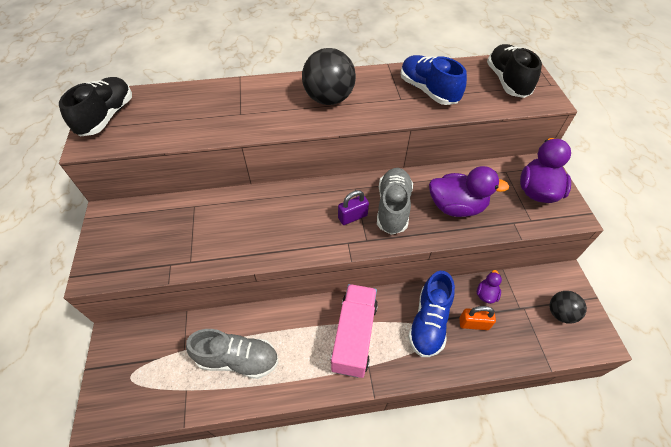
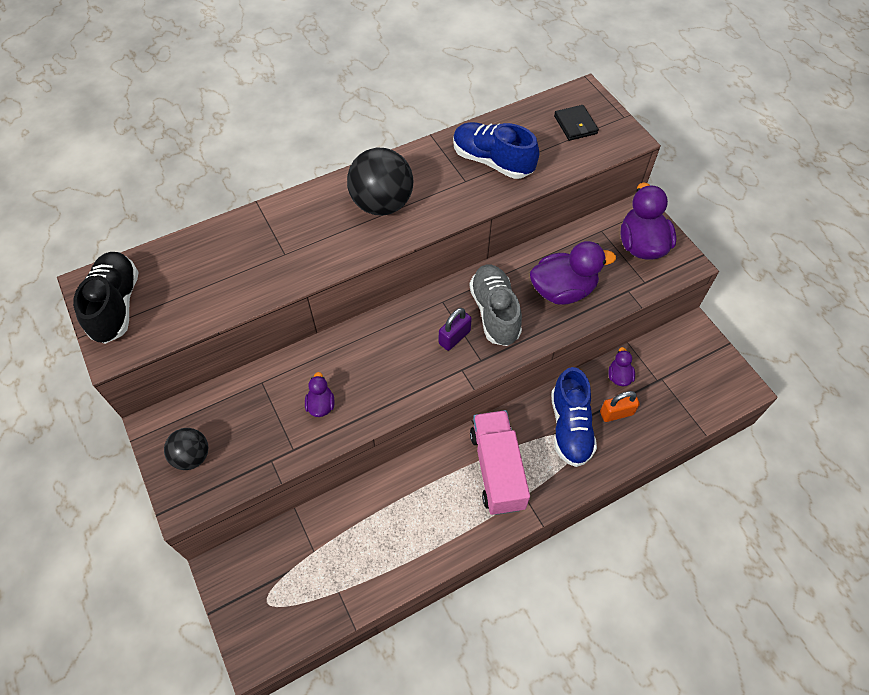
camera: 20 degrees left, 5 degrees up
grey shoe [186,329,278,379] -> none
black shoe [487,44,542,98] -> black wallet [554,105,599,141]
black ball [550,291,587,324] -> black ball moved to [164,428,208,470]
none -> purple duck [305,372,335,417]

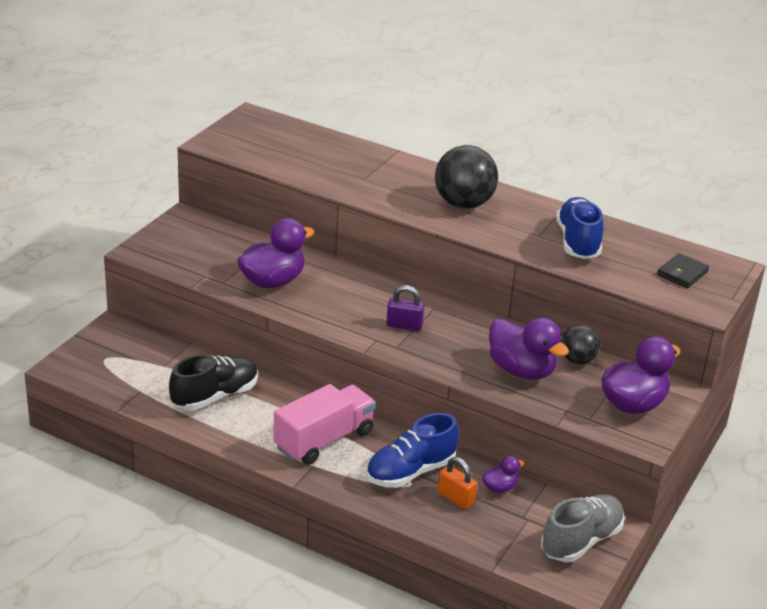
camera: 55 degrees right, 25 degrees down
black shoe [73,252,138,344] -> black shoe moved to [169,355,258,410]
black ball [164,428,208,470] -> black ball moved to [561,325,600,364]
purple duck [305,372,335,417] -> purple duck [237,218,314,288], size x2.01
grey shoe [469,265,522,346] -> grey shoe moved to [541,494,625,562]

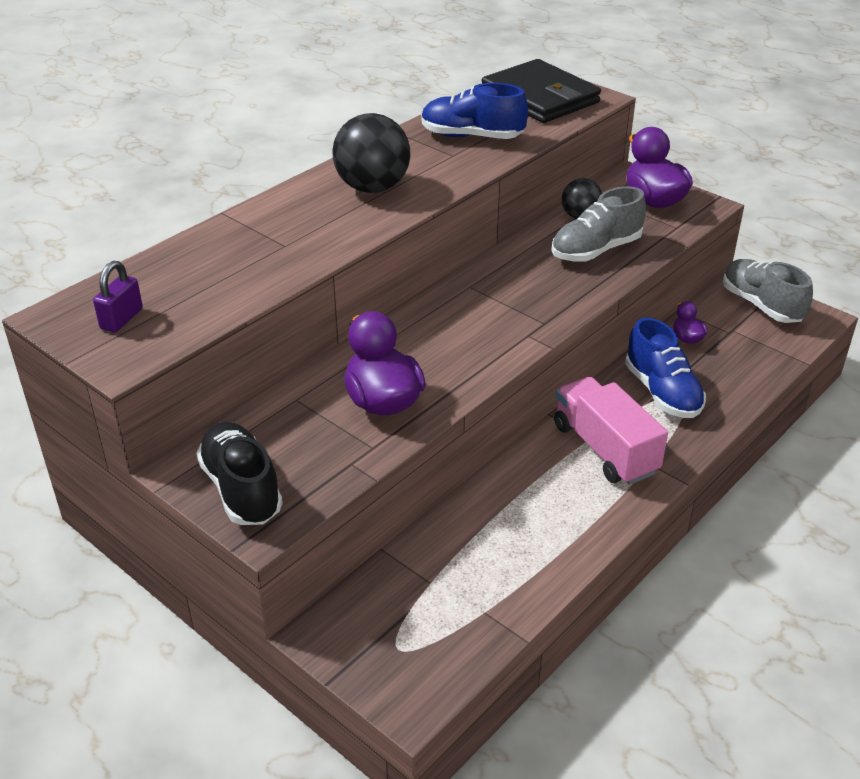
camera: 75 degrees left, 5 degrees up
black shoe [169,355,258,410] -> black shoe moved to [196,421,283,525]
purple padlock [386,285,425,331] -> purple padlock moved to [93,261,143,332]
orange padlock [438,457,477,510] -> none
purple duck [489,317,569,380] -> grey shoe [551,186,646,262]
black wallet [657,253,709,288] -> black wallet [482,59,601,123], size x2.19

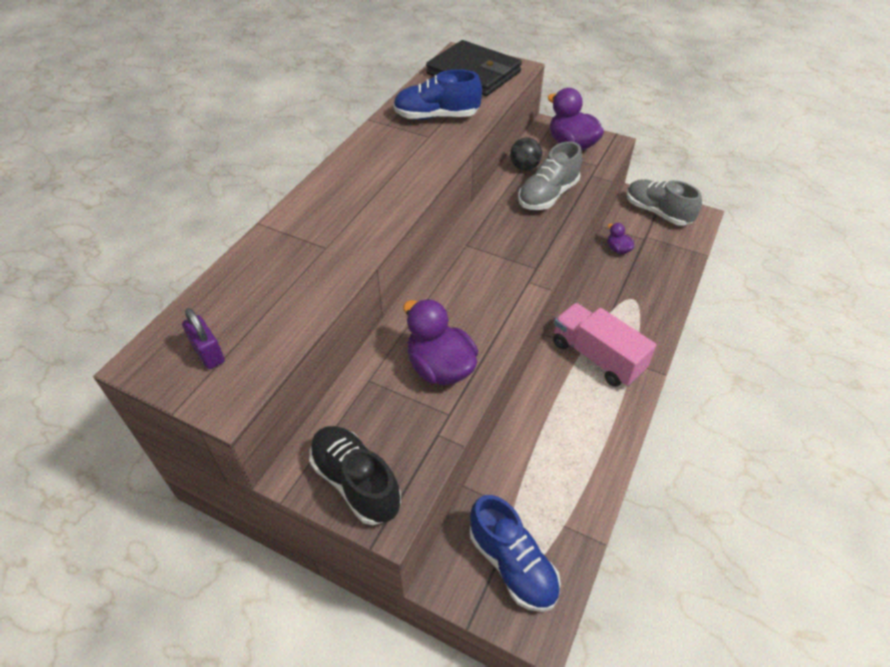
camera: 15 degrees left, 10 degrees up
purple padlock [93,261,143,332] -> purple padlock turned 45 degrees counterclockwise [182,308,225,369]
black ball [332,113,410,193] -> none
blue shoe [625,317,706,418] -> blue shoe moved to [470,495,561,612]

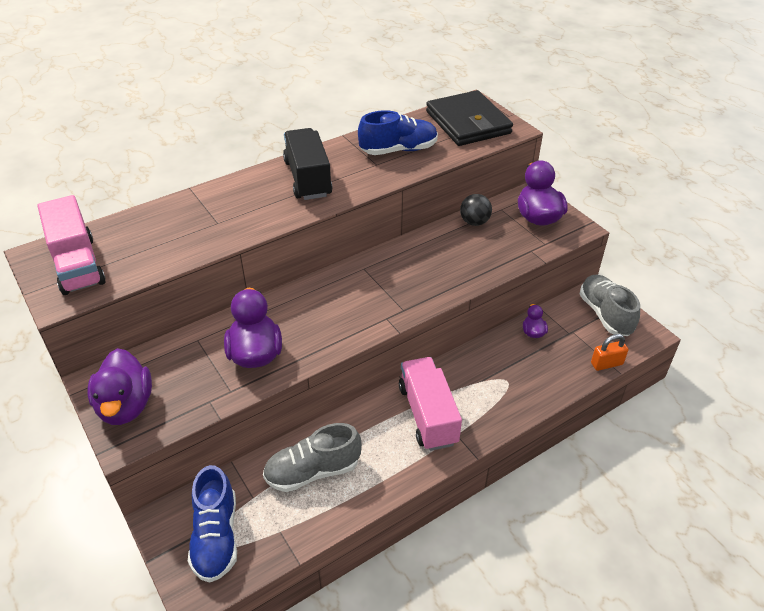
camera: 30 degrees right, 5 degrees down
purple padlock [182,308,225,369] -> pink truck [37,195,106,295]
black shoe [309,426,401,525] -> purple duck [87,348,152,425]
blue shoe [393,69,482,120] -> blue shoe turned 135 degrees clockwise [358,110,438,155]
grey shoe [518,141,582,210] -> grey shoe moved to [263,423,362,492]
none -> black truck [283,128,332,200]
none -> orange padlock [591,334,628,371]

